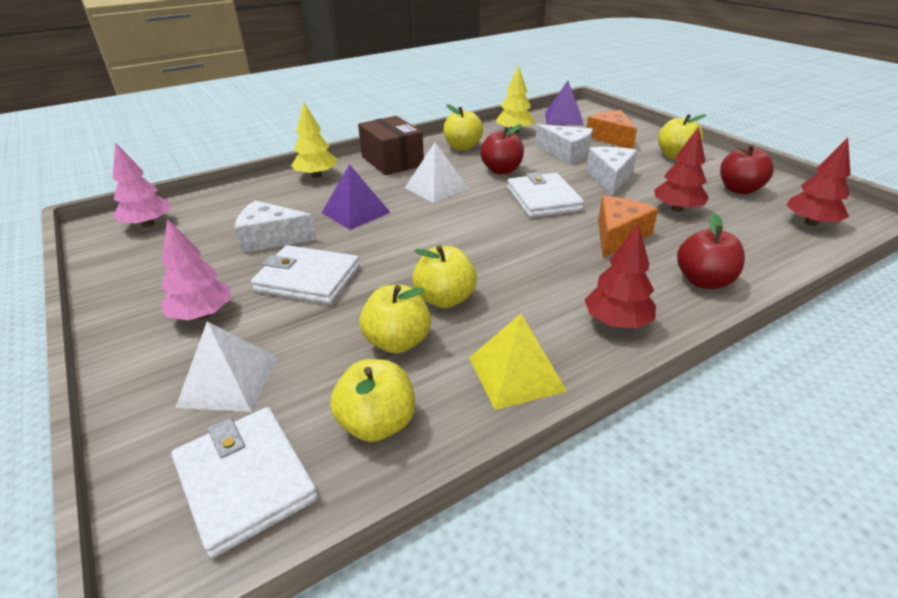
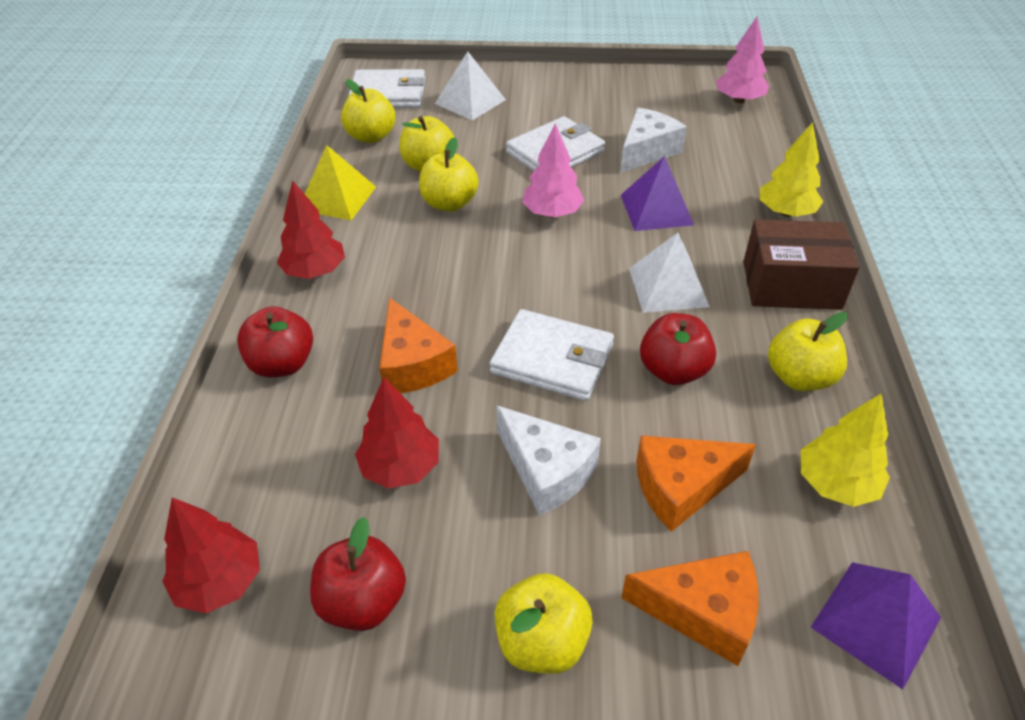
camera: 125 degrees right, 10 degrees up
pink tree [160,219,231,320] -> pink tree moved to [522,123,585,218]
white cheese [535,124,593,164] -> orange cheese [636,435,756,532]

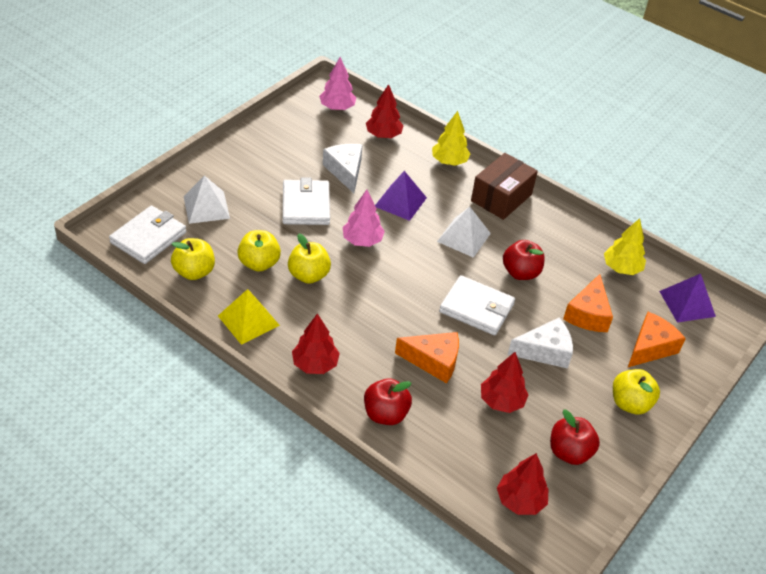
camera: 60 degrees left, 0 degrees up
white wallet [490,309,614,401] -> white wallet turned 60 degrees clockwise [439,275,515,335]
yellow apple [768,312,848,391] -> none
none -> red tree [366,84,404,138]

